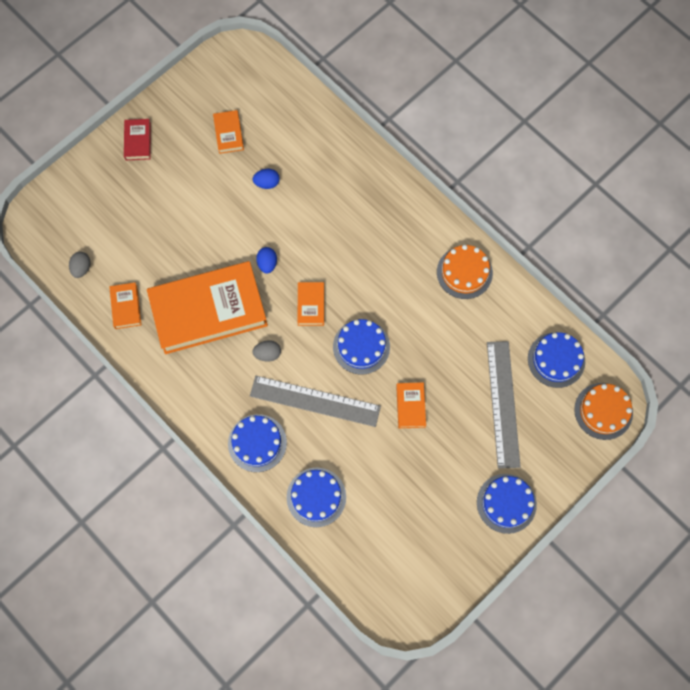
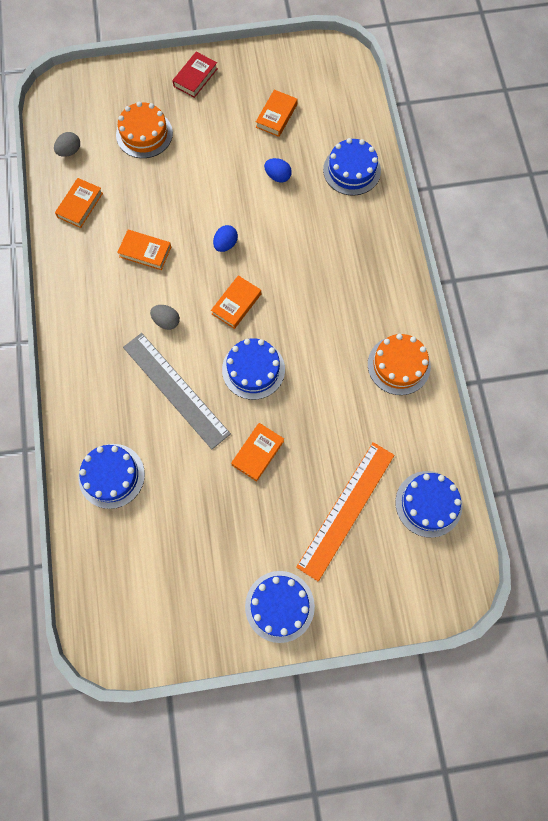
camera: 35 degrees right, 0 degrees up
orange book [147,261,268,354] -> orange book [117,229,171,270], size x0.41
blue cake [228,414,287,472] -> blue cake moved to [323,138,381,196]
grey ruler [487,341,521,469] -> orange ruler [296,442,394,582]
orange cake [574,383,633,440] -> orange cake moved to [116,101,173,158]

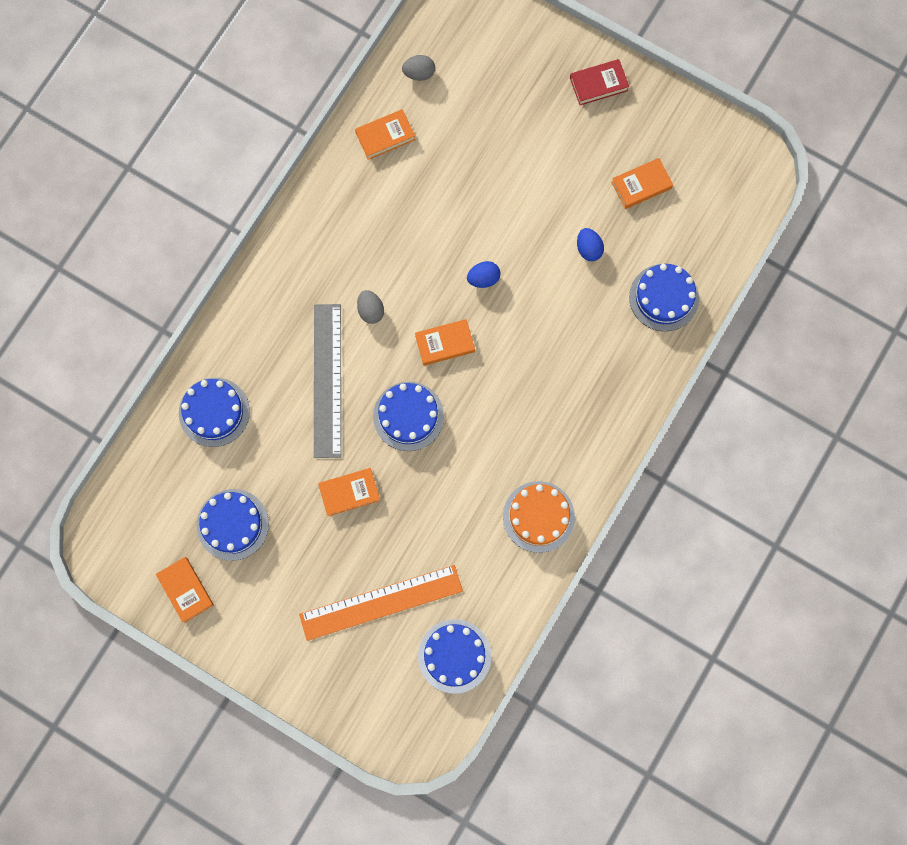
camera: 40 degrees right, 5 degrees up
orange cake [116,101,173,158] -> none
orange book [117,229,171,270] -> orange book moved to [156,557,214,623]
blue cake [245,571,315,643] -> blue cake moved to [197,489,269,561]

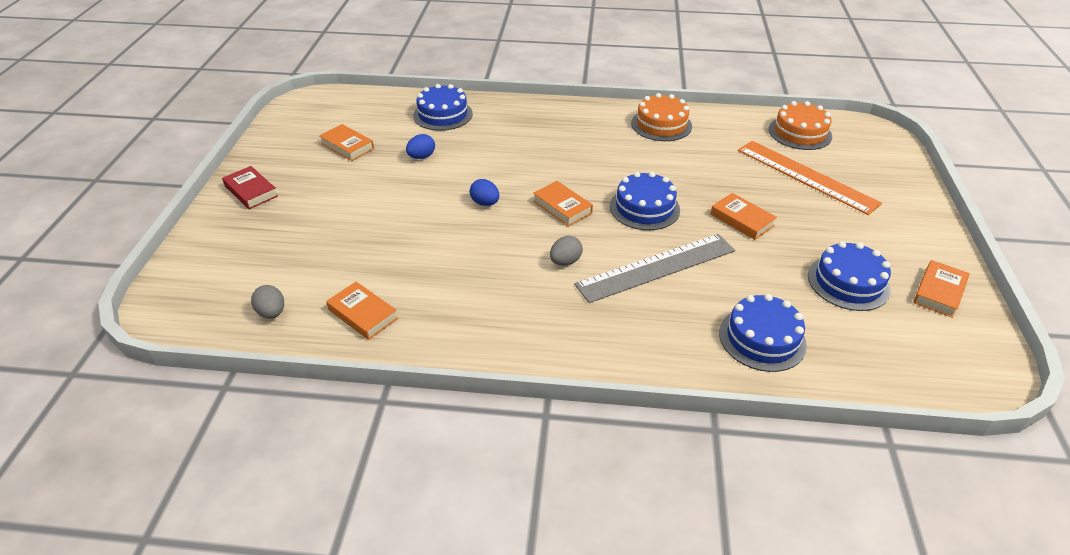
camera: 115 degrees left, 35 degrees down
blue cake [418,619,491,694] -> orange cake [769,101,832,150]

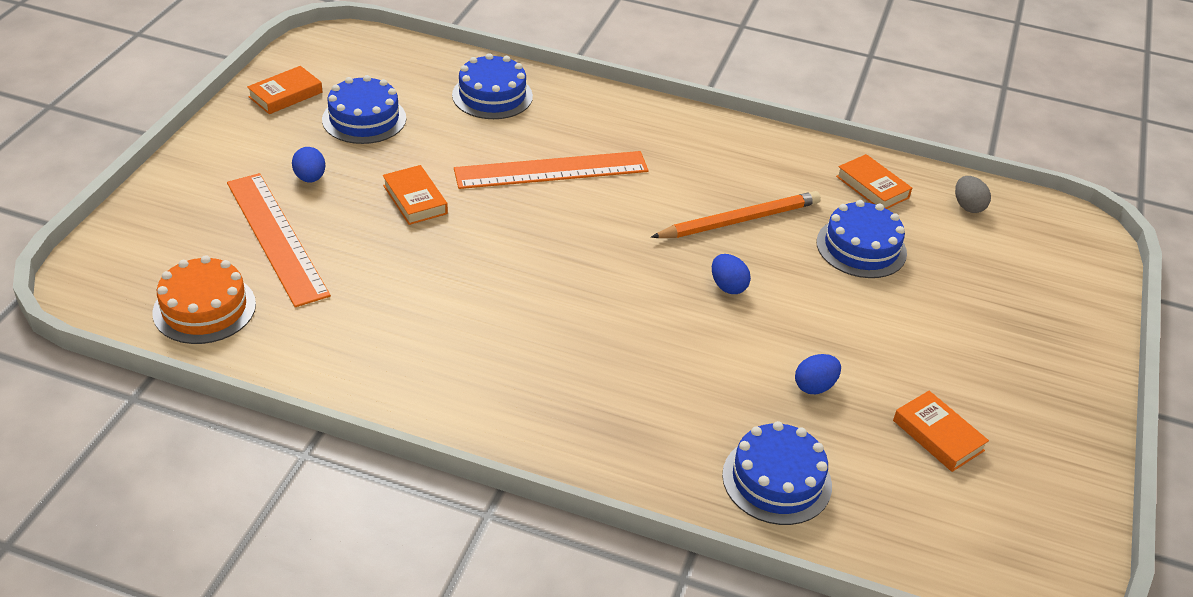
camera: 170 degrees left, 0 degrees up
red book [222,166,278,209] -> none
orange book [533,181,593,227] -> none
grey egg [550,236,583,266] -> none
grey ruler [574,234,735,303] -> orange ruler [454,151,649,189]
blue cake [610,172,680,230] -> blue cake moved to [816,200,907,278]
orange cake [631,93,692,141] -> none
none -> blue egg [292,147,326,182]
none -> orange pencil [651,191,821,238]

